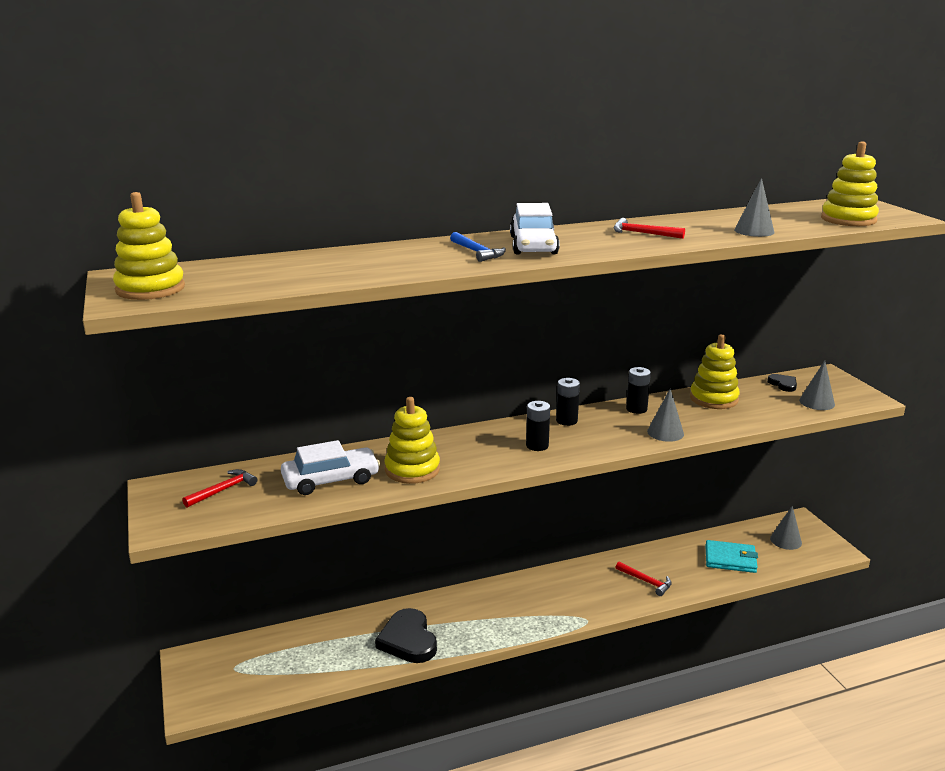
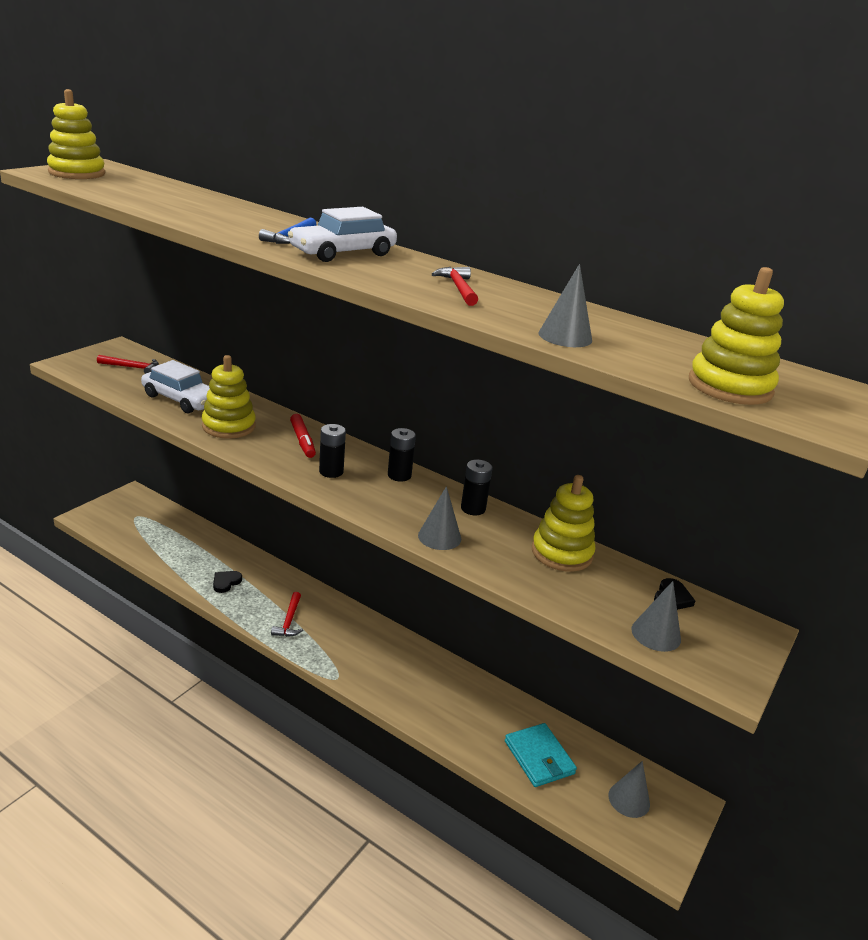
camera: 50 degrees right, 5 degrees up
black heart [375,608,437,663] -> black heart [213,571,242,593], size x0.50
red hammer [616,562,672,596] -> red hammer moved to [271,592,303,637]
none -> red marker [290,414,316,458]

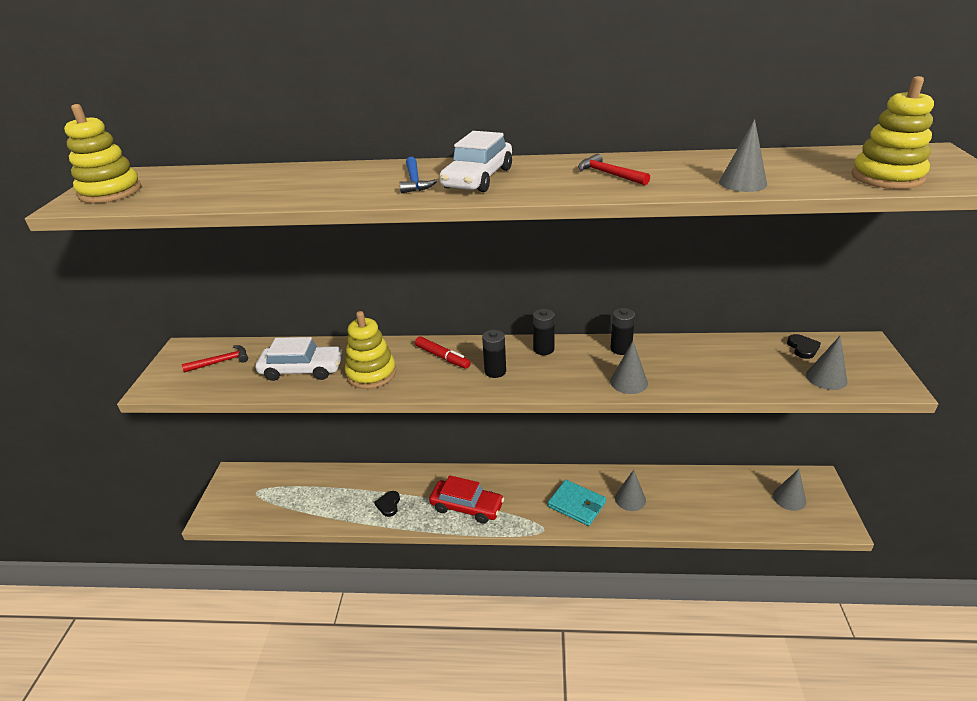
camera: 25 degrees left, 5 degrees up
red hammer [271,592,303,637] -> red car [429,475,504,524]
turquoise wallet [505,723,577,787] -> turquoise wallet moved to [548,480,606,526]
yellow stacking toy [532,475,595,571] -> none
none -> grey cone [615,470,646,511]

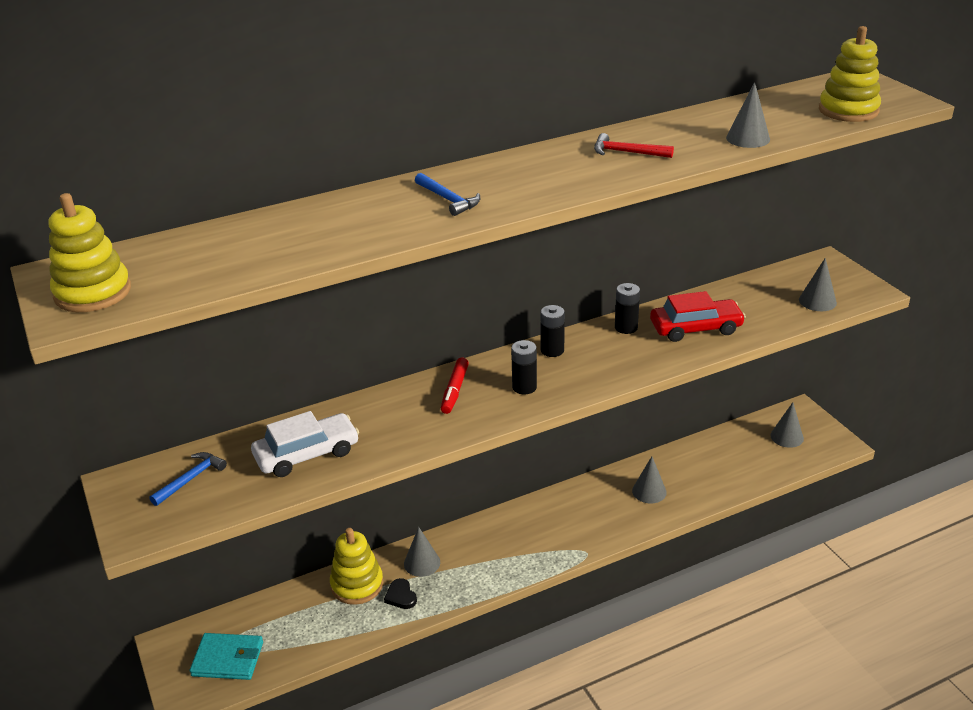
camera: 30 degrees left, 0 degrees up
red hammer [182,345,248,373] -> blue hammer [149,452,227,506]
yellow stacking toy [345,311,396,389] -> yellow stacking toy moved to [330,528,384,605]
red marker [415,336,471,369] -> red marker turned 90 degrees clockwise [441,357,469,414]
red car [429,475,504,524] -> red car moved to [650,291,746,342]
white car [439,131,512,192] -> none
turquoise wallet [548,480,606,526] -> turquoise wallet moved to [190,633,263,680]
grey cone [610,341,648,394] -> grey cone moved to [404,527,440,577]
black heart [787,334,821,359] -> none

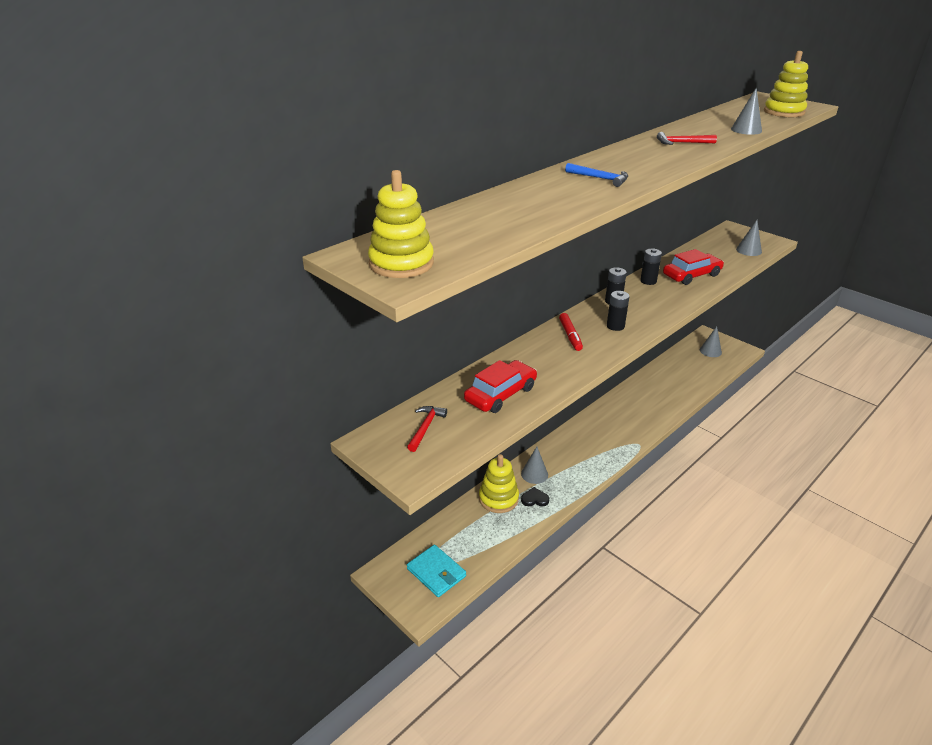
camera: 20 degrees left, 0 degrees up
blue hammer [149,452,227,506] -> red hammer [407,406,447,452]
turquoise wallet [190,633,263,680] -> turquoise wallet turned 60 degrees clockwise [407,544,466,597]
white car [251,411,359,477] -> red car [464,360,537,413]
black heart [384,578,417,609] -> black heart turned 135 degrees clockwise [521,487,549,506]
grey cone [632,456,667,503] -> none

